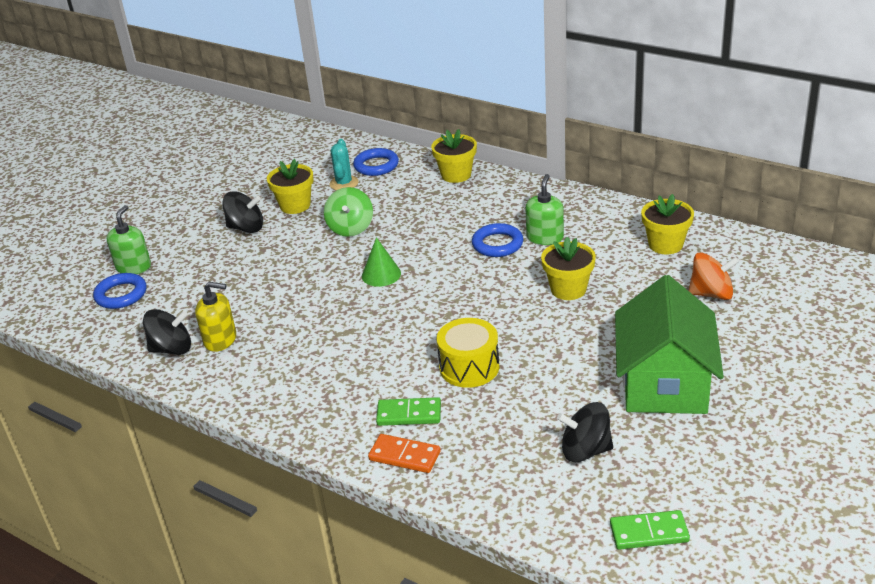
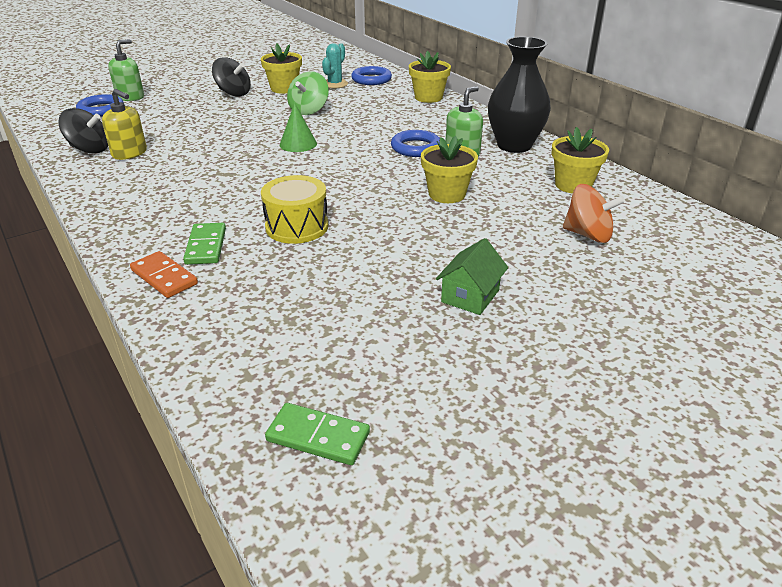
camera: 20 degrees right, 0 degrees up
green domino [376,397,441,426] -> green domino turned 60 degrees clockwise [183,223,226,265]
black spinning top [557,402,613,462] -> none
green house [615,275,724,414] -> green house [436,238,508,315], size x0.47
none -> black vase [488,37,551,153]

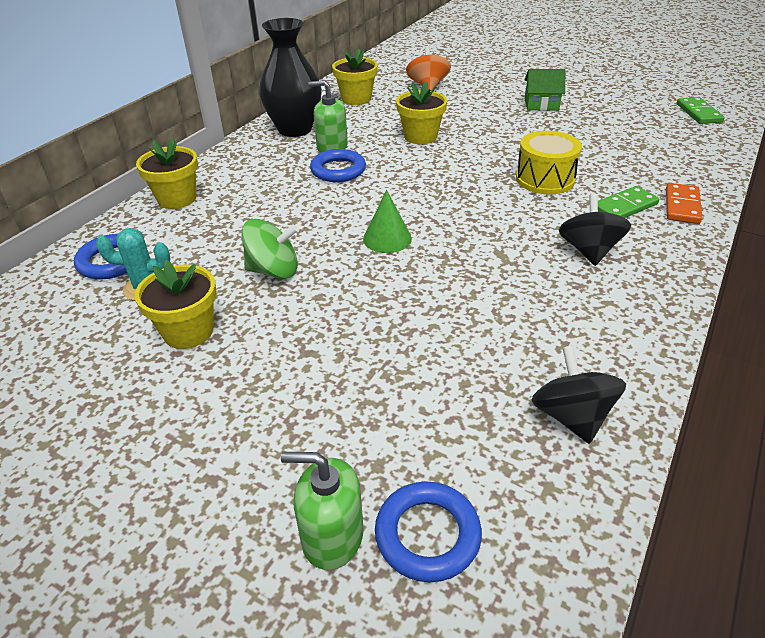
camera: 115 degrees left, 5 degrees up
yellow soap dispenser [102,89,147,160] -> none
black spinning top [212,57,251,97] -> black spinning top moved to [559,194,631,266]

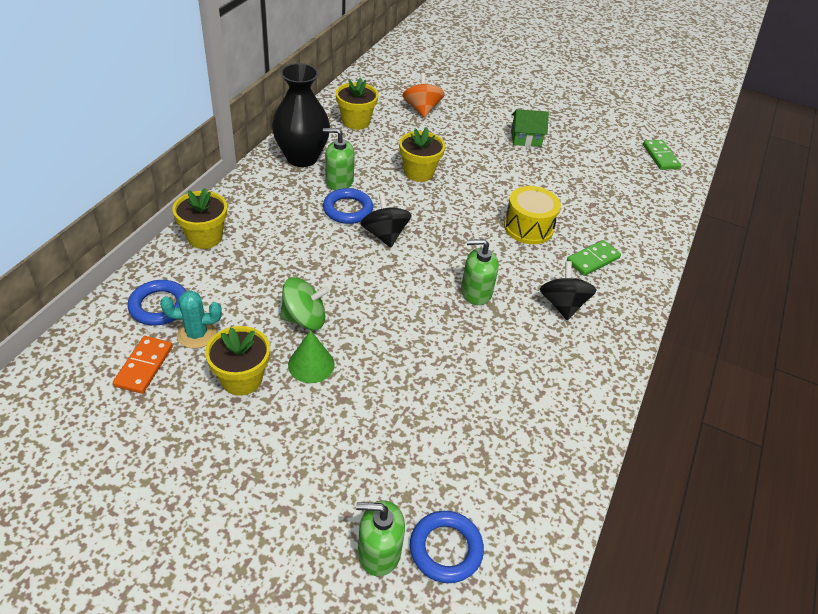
camera: 10 degrees left, 5 degrees up
green cone [363,190,412,253] -> green cone moved to [288,330,335,383]
black spinning top [531,346,626,444] -> black spinning top moved to [360,193,412,248]
orange domino [666,183,702,224] -> orange domino moved to [113,336,173,394]
none -> green soap dispenser [461,239,499,305]

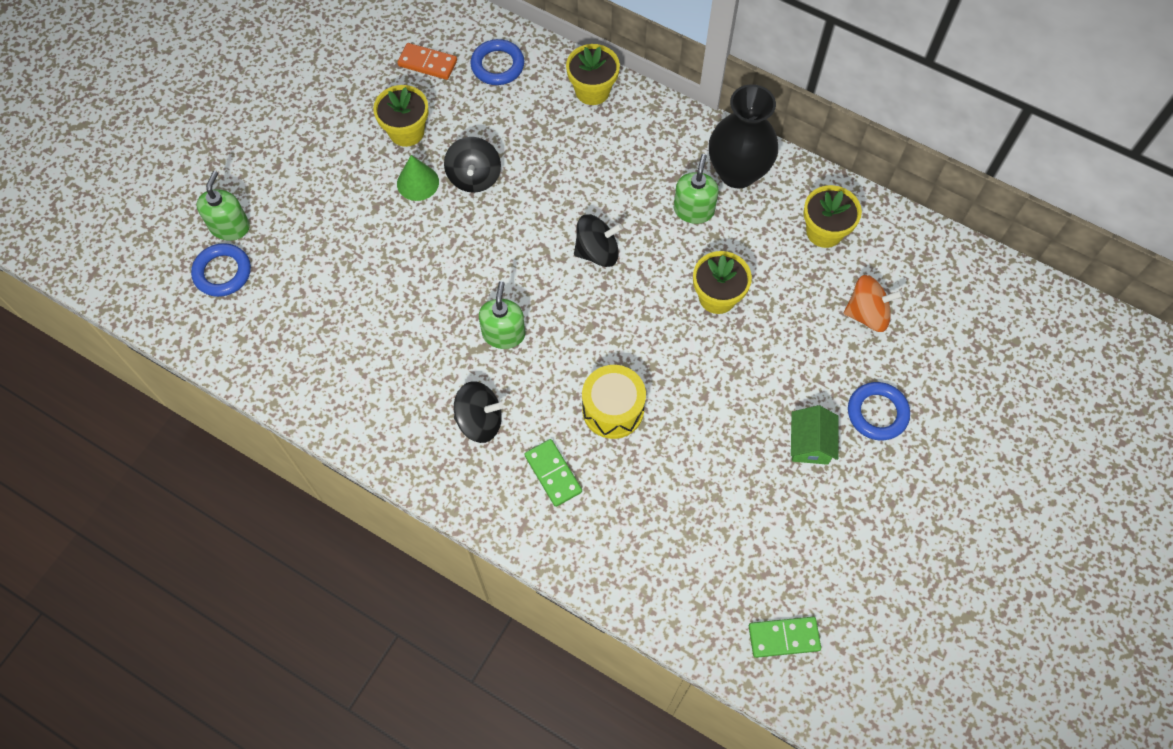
camera: 100 degrees right, 20 degrees up
turquoise cactus [160,290,222,349] -> none
green spinning top [280,277,330,330] -> black spinning top [444,137,501,193]
blue ring [323,188,373,224] -> blue ring moved to [848,382,910,440]

